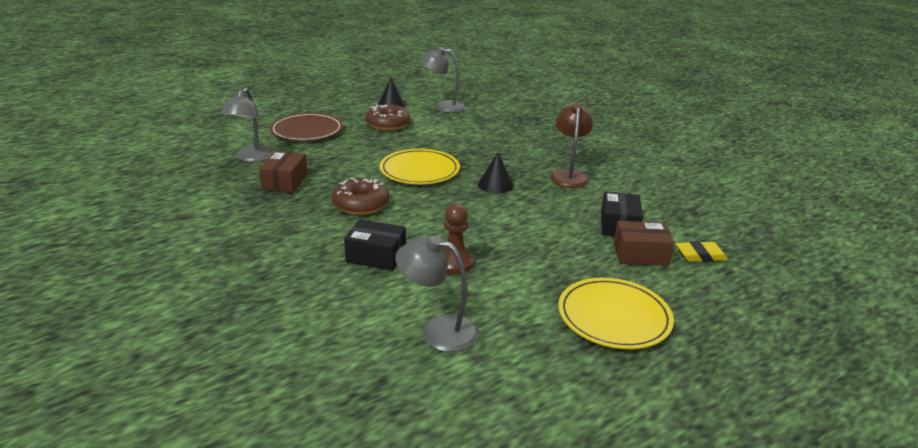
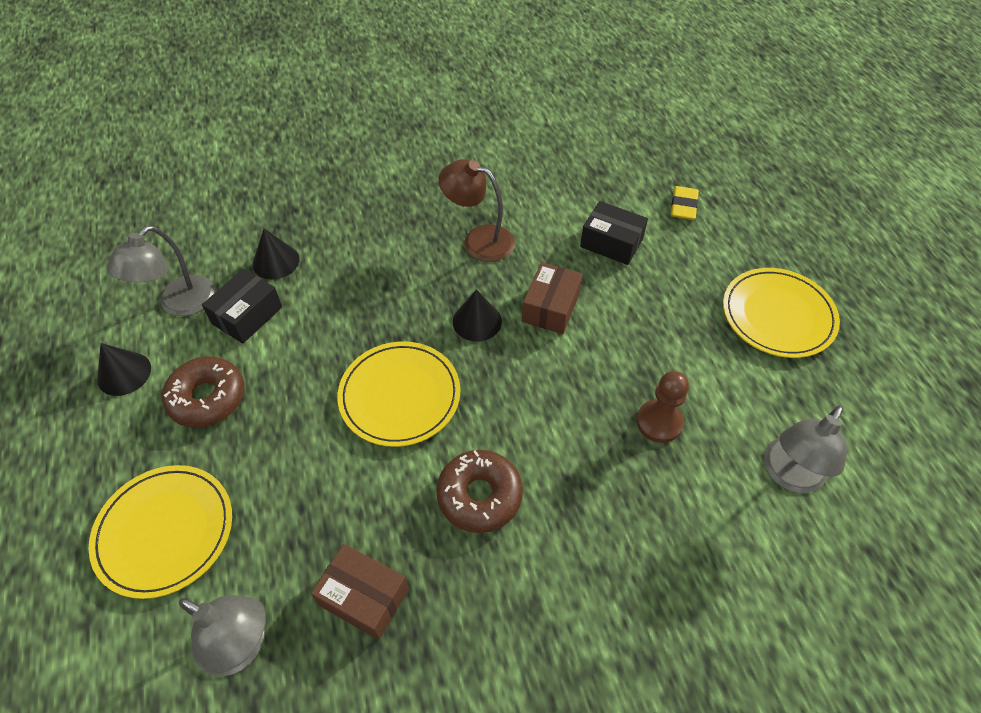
camera: 70 degrees left, 25 degrees up
brown plate [270,113,343,141] -> yellow plate [89,465,232,599]
black box [344,219,406,271] -> black box moved to [202,269,282,344]
brown box [613,221,674,266] -> brown box moved to [522,262,583,334]
none -> black cone [252,228,300,279]

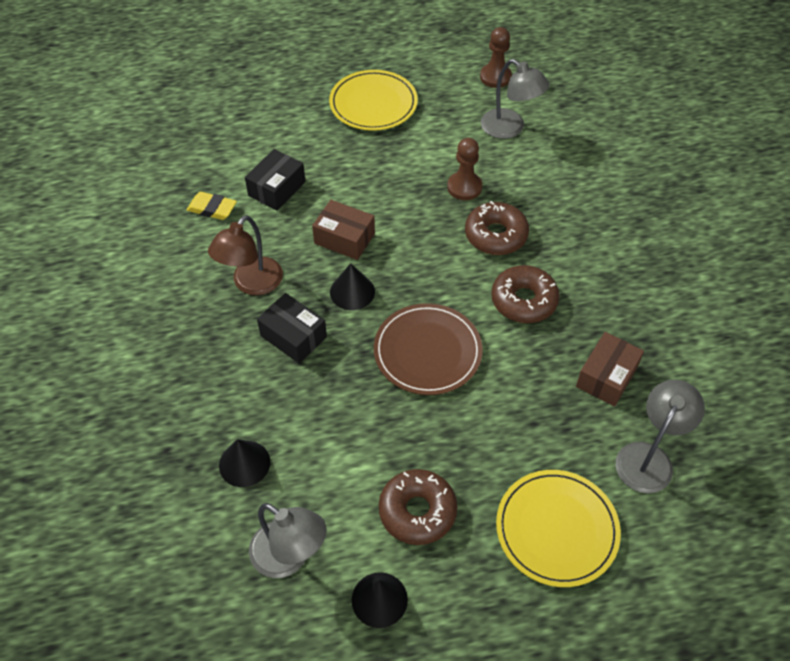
camera: 85 degrees left, 0 degrees up
black box [202,269,282,344] -> black box moved to [257,293,327,364]
yellow plate [337,341,460,447] -> brown plate [374,303,483,395]
yellow eraser [671,186,699,220] -> yellow eraser moved to [187,192,237,220]
none -> brown donut [465,201,529,255]
none -> brown pawn [480,27,512,88]

